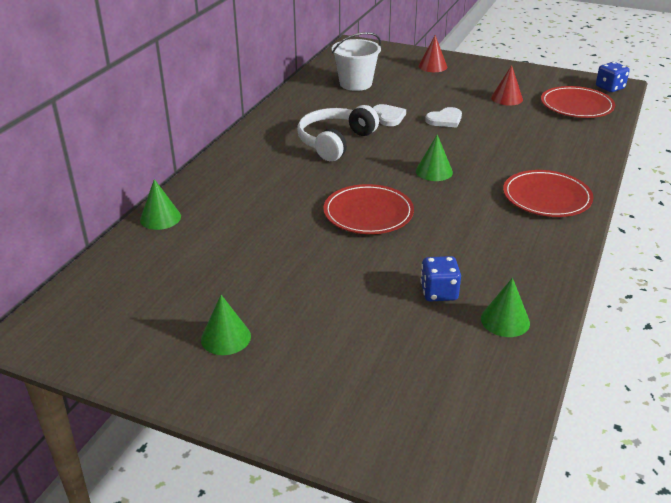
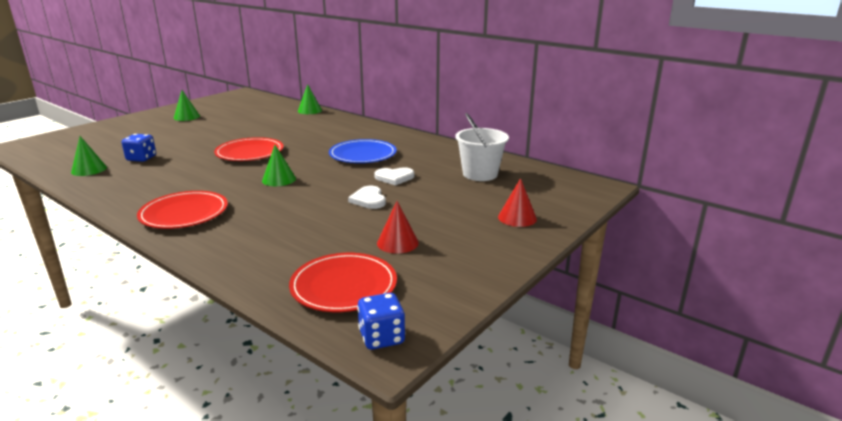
camera: 105 degrees right, 10 degrees down
white headphones [297,105,379,161] -> blue plate [329,139,397,163]

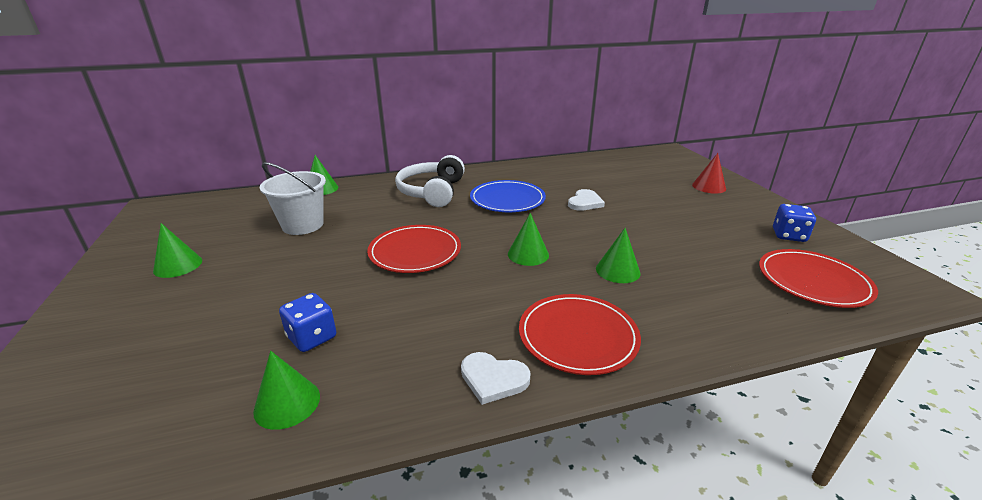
camera: 55 degrees left, 5 degrees up
white heart [348,186,386,209] -> white heart moved to [461,352,531,405]
blue dice [357,293,405,350] -> blue dice moved to [773,204,816,242]
red cone [377,201,419,254] -> none
white bucket [455,113,509,181] -> white bucket moved to [260,162,326,235]
none -> white headphones [395,155,465,207]
none -> green cone [596,228,641,283]

